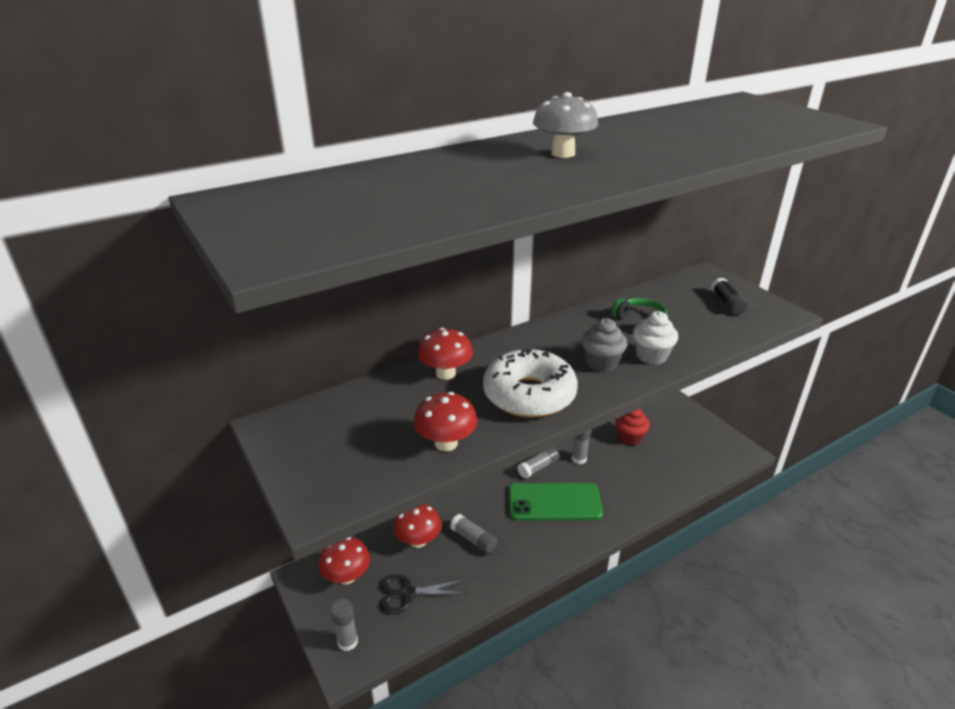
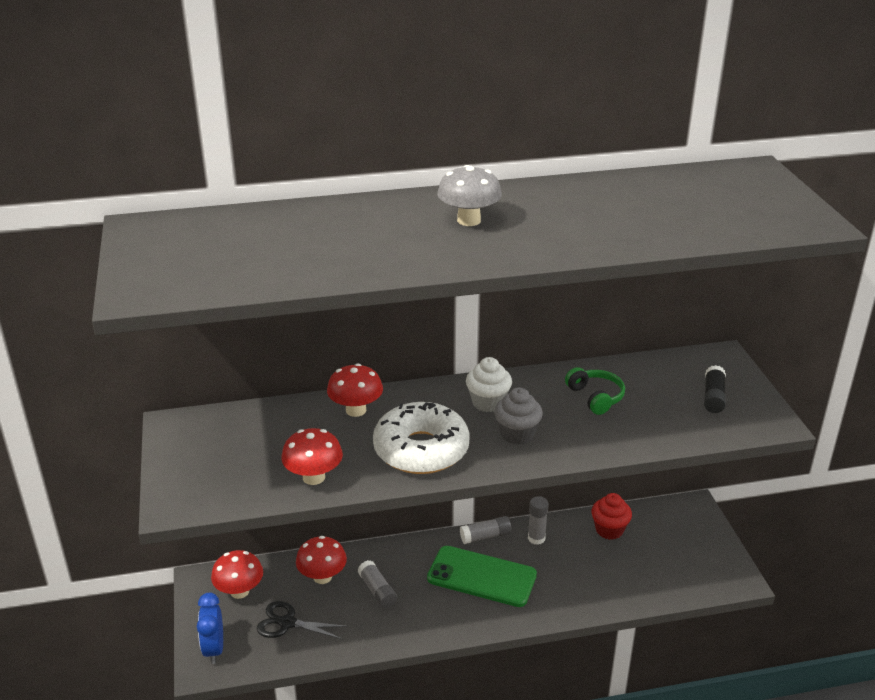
camera: 20 degrees right, 0 degrees up
grey glue stick [331,599,358,651] -> blue clock [197,593,223,664]
white cupcake [633,311,678,365] -> white cupcake moved to [466,357,512,412]

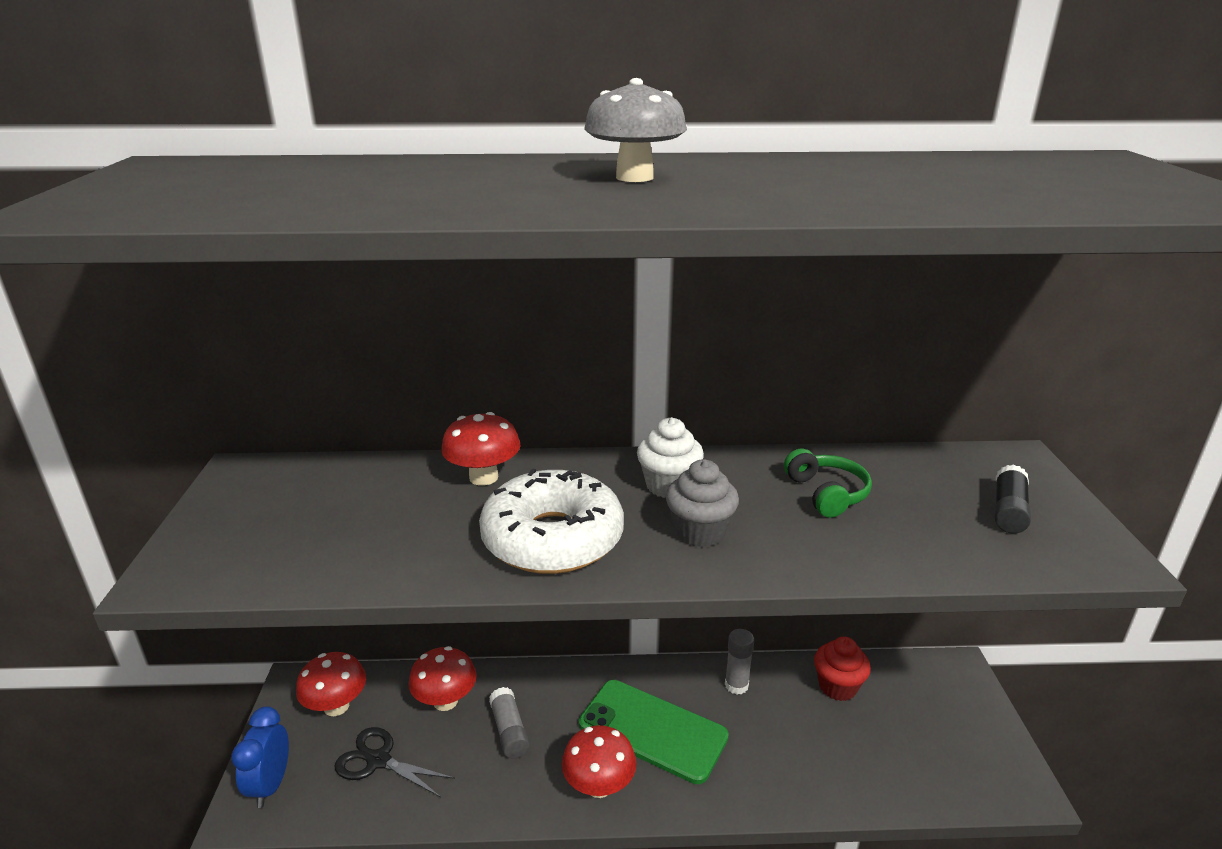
camera: 10 degrees right, 5 degrees down
red mushroom [281,428,343,485] -> red mushroom moved to [562,725,637,798]
grey glue stick [460,516,511,544] -> none

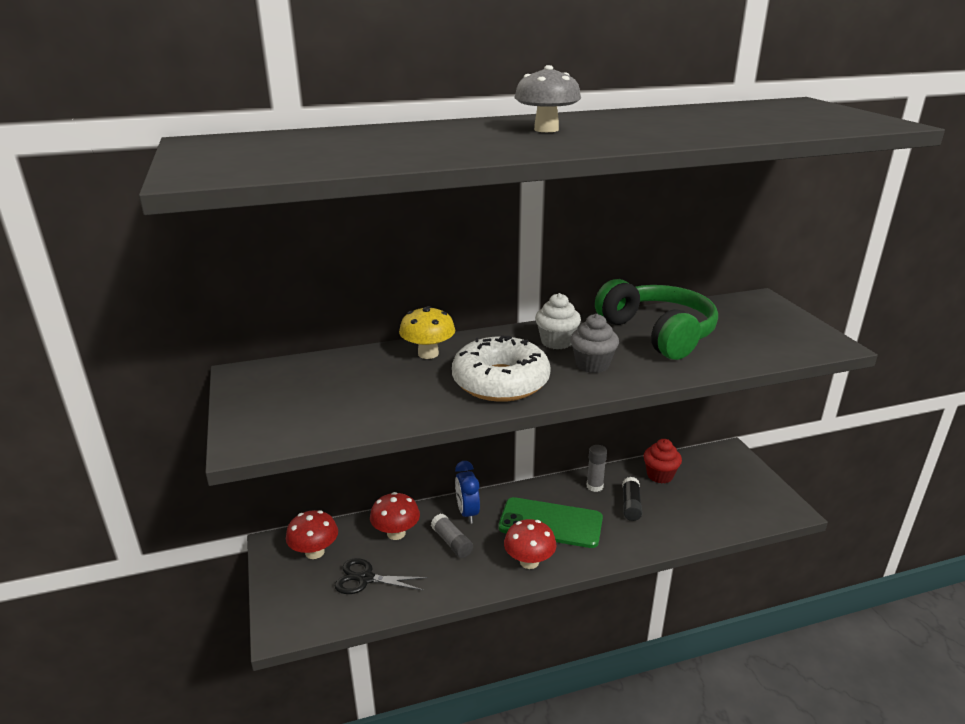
camera: 15 degrees left, 0 degrees up
blue clock [231,706,289,808] -> blue clock moved to [455,461,480,524]
red mushroom [441,412,520,486] -> yellow mushroom [399,306,455,359]
green headphones [784,449,872,518] -> green headphones [595,279,718,360], size x2.03
black glue stick [995,464,1031,534] -> black glue stick moved to [622,477,642,521]

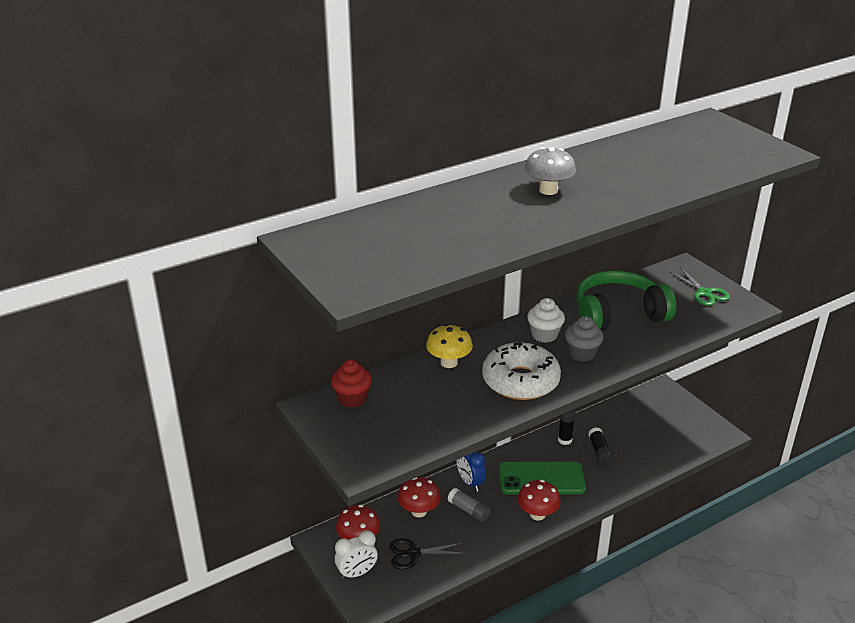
camera: 15 degrees left, 5 degrees up
grey glue stick [586,445,607,492] -> black glue stick [558,409,576,445]
green headphones [595,279,718,360] -> green headphones turned 60 degrees counterclockwise [576,270,676,331]
red cupcake [643,439,682,483] -> red cupcake moved to [331,360,372,408]
none -> white clock [335,530,378,579]
none -> green scissors [669,267,730,306]

